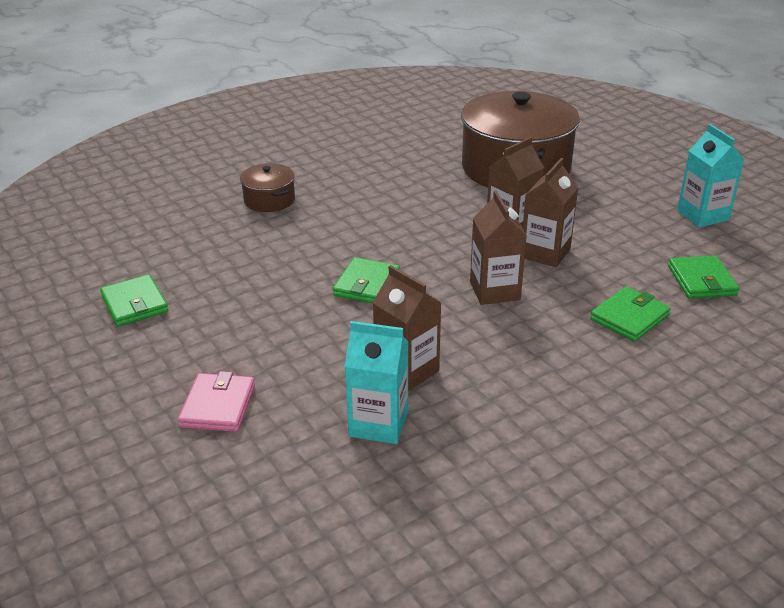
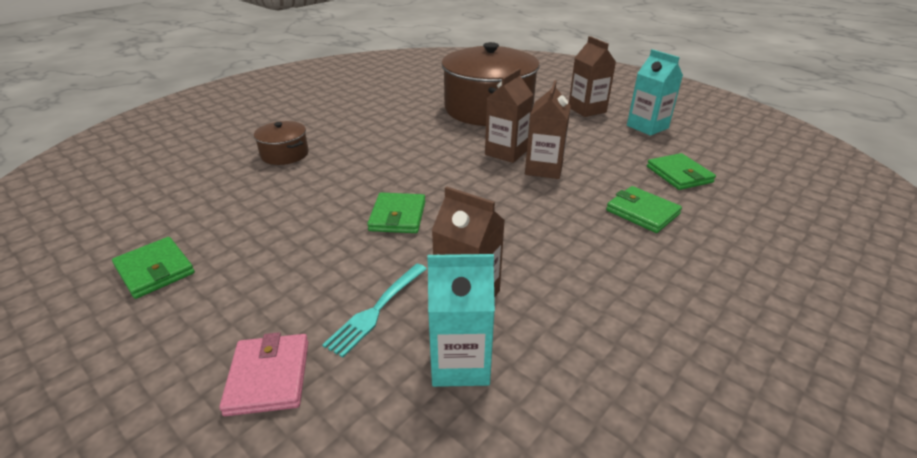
camera: 15 degrees left, 0 degrees up
brown carton [470,191,527,305] -> brown carton moved to [569,36,616,117]
green wallet [590,287,671,342] -> green wallet turned 75 degrees counterclockwise [606,186,682,233]
none -> turquoise fork [322,263,427,358]

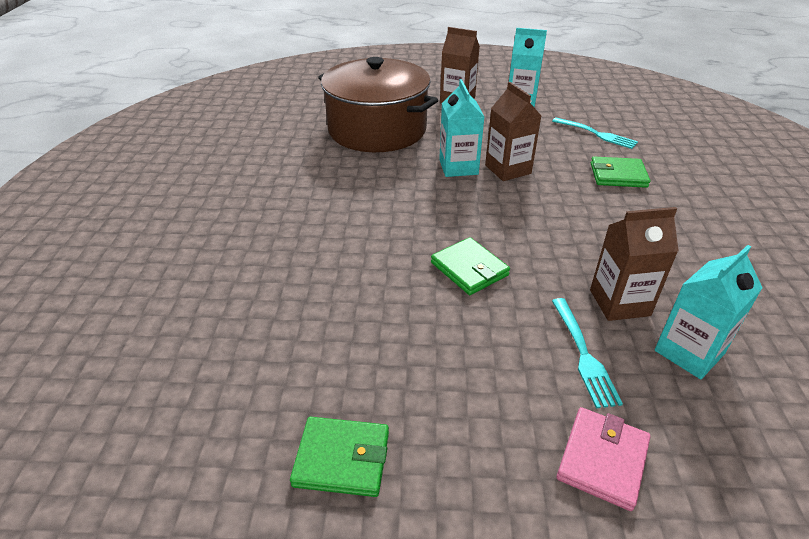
camera: 40 degrees left, 5 degrees up
pink wallet [219,332,308,416] -> pink wallet turned 75 degrees clockwise [557,407,650,511]
brown pot [254,121,309,165] -> none
brown carton [485,68,533,163] -> turquoise carton [439,79,484,177]
green wallet [647,153,716,190] -> turquoise fork [552,117,638,149]

